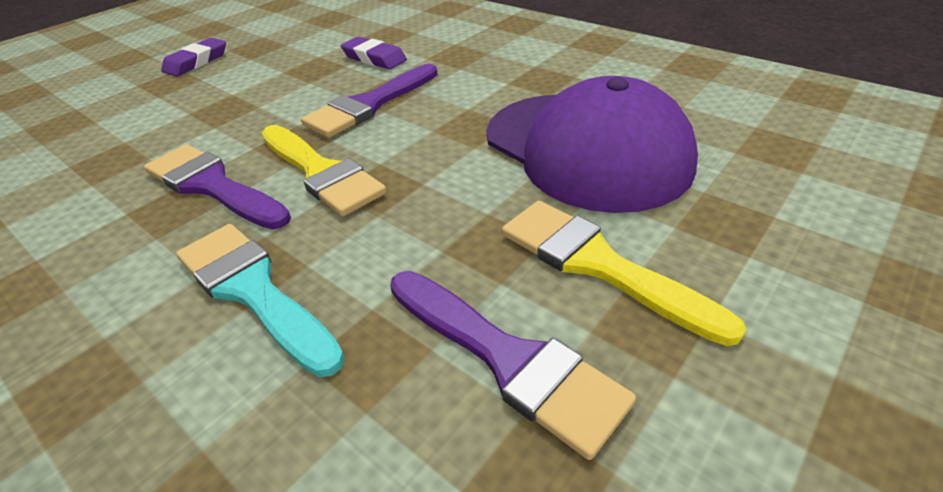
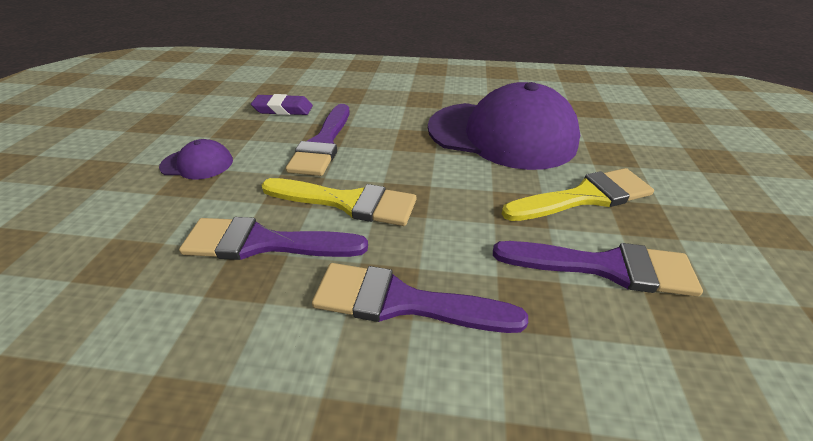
camera: 35 degrees left, 0 degrees up
purple eraser [161,38,226,76] -> none
turquoise brush [176,224,345,377] -> purple brush [312,263,528,333]
yellow brush [502,201,746,346] -> yellow brush turned 150 degrees clockwise [502,168,654,221]
none -> purple cap [159,139,233,180]

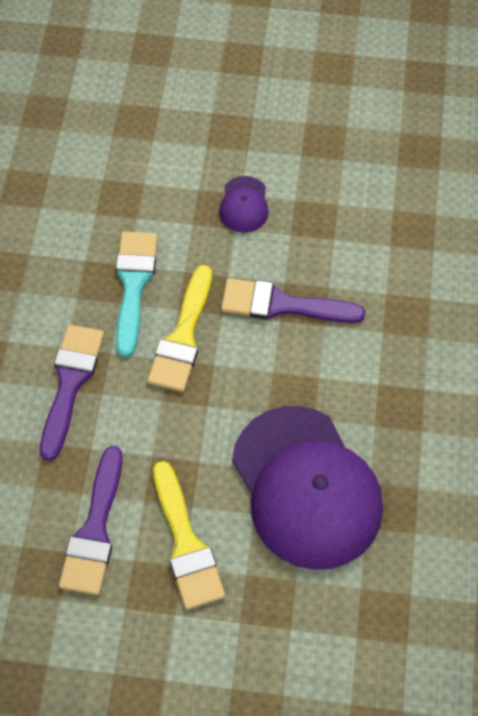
camera: 90 degrees right, 20 degrees up
purple brush [179,217,368,260] -> turquoise brush [116,231,158,357]
purple eraser [251,94,313,115] -> none
purple cap [428,82,580,170] -> purple cap turned 45 degrees counterclockwise [232,406,383,570]

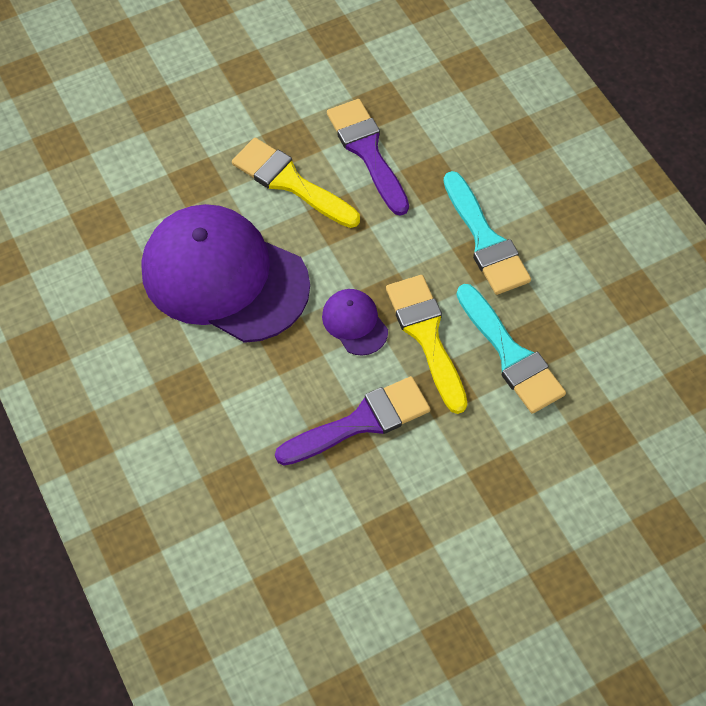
camera: 145 degrees right, 0 degrees up
purple brush [40,325,104,461] -> turquoise brush [443,171,531,295]
purple cap [219,176,269,233] -> purple cap moved to [322,289,388,356]

